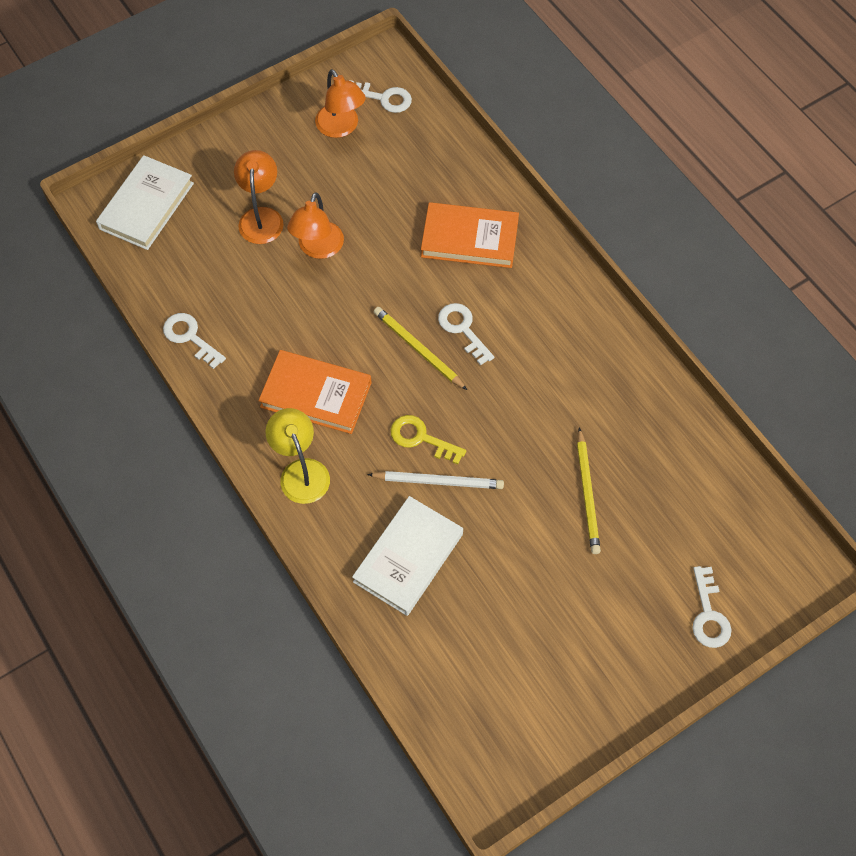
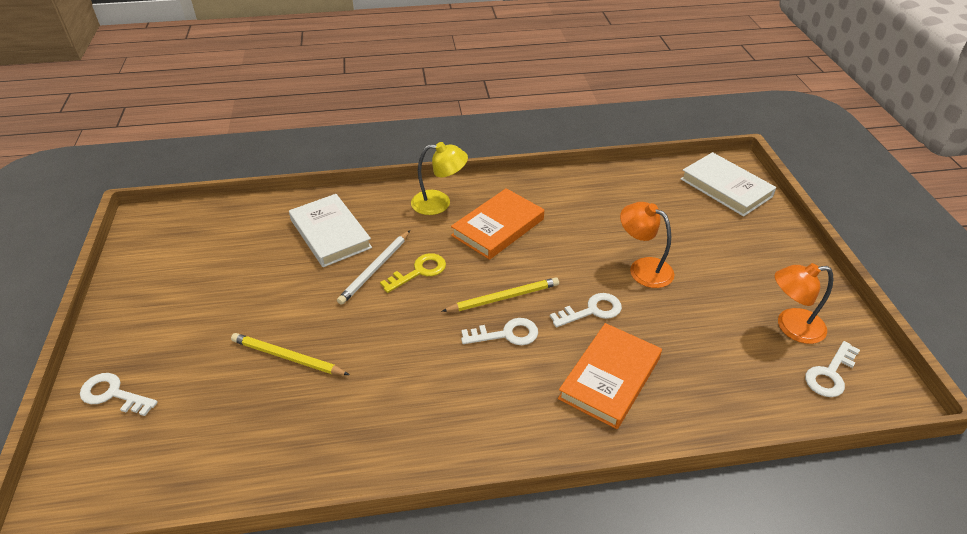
camera: 115 degrees right, 20 degrees down
white key [163,313,226,369] -> white key moved to [550,293,622,327]
orange lamp [234,150,284,244] -> none

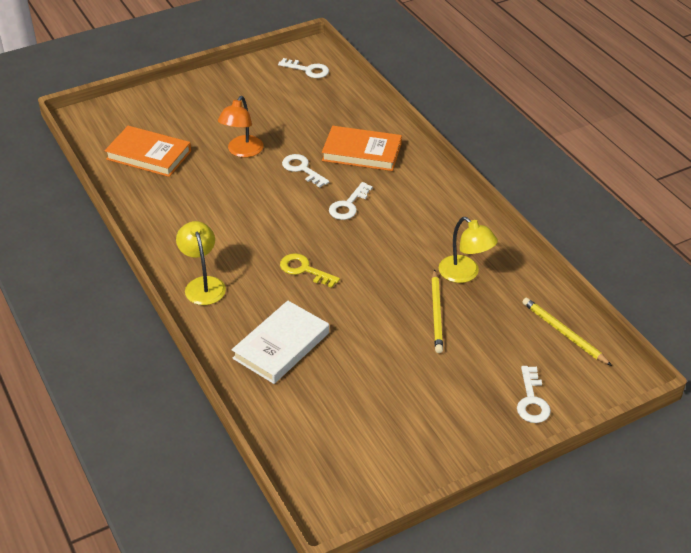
camera: 110 degrees left, 0 degrees up
white pencil [337,230,410,305] -> none
yellow pencil [442,277,559,312] -> yellow pencil moved to [523,298,612,366]
orange book [451,188,544,260] -> orange book moved to [105,126,191,177]
white key [461,318,538,345] -> white key turned 120 degrees counterclockwise [329,182,373,220]
white book [681,152,776,217] -> none
orange lamp [775,263,833,344] -> none
none -> yellow lamp [439,217,498,283]

